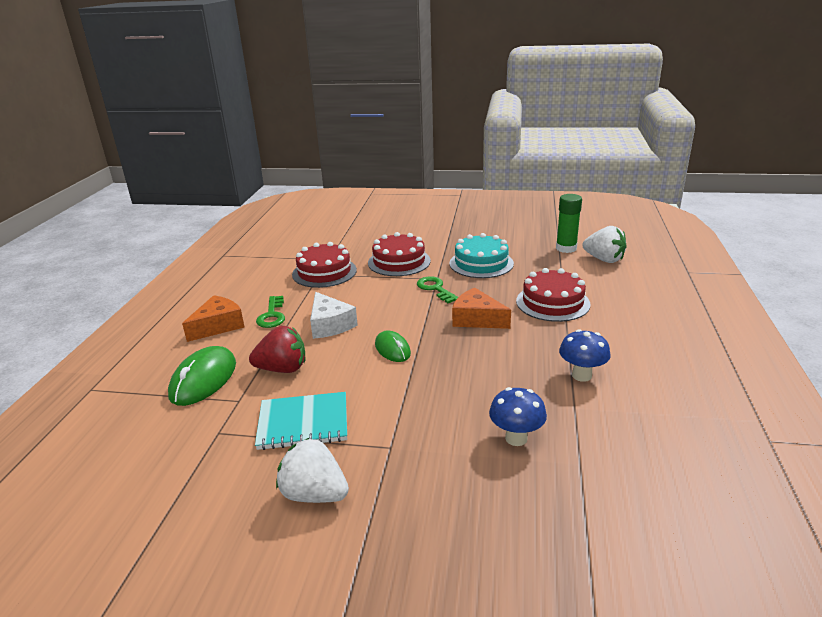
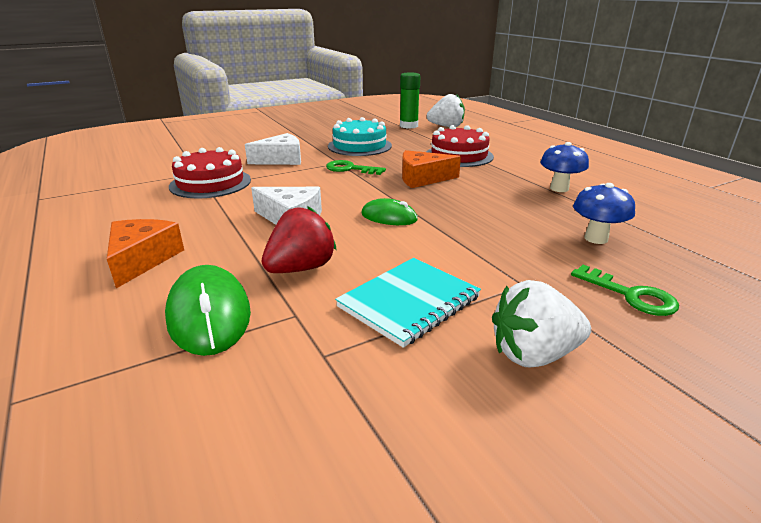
camera: 40 degrees left, 0 degrees up
green key [256,296,285,328] -> green key moved to [571,265,679,316]
red cake [368,232,431,276] -> white cheese [245,133,301,165]

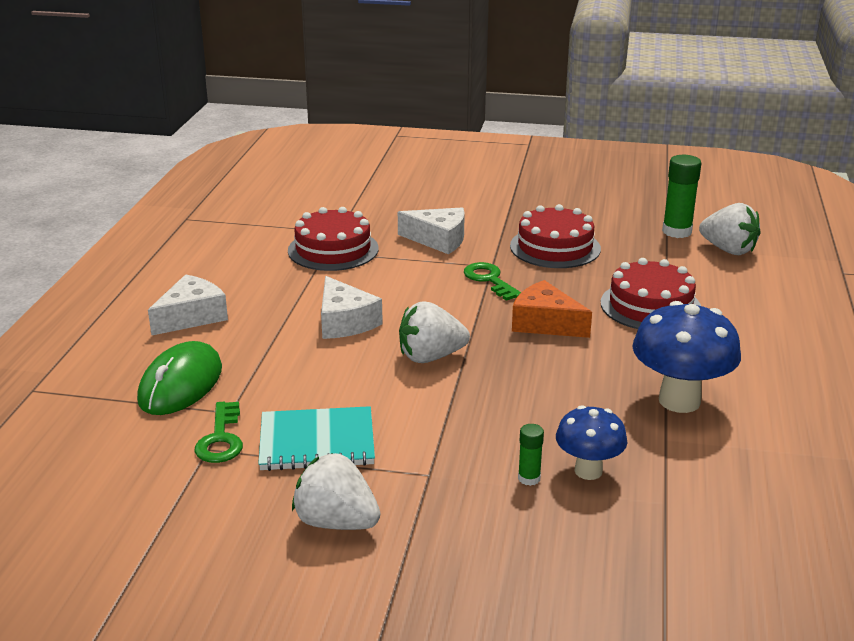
camera: 40 degrees right, 0 degrees up
orange cheese [107,219,184,288] -> white cheese [148,274,228,336]
red strawberry [262,206,337,273] -> none
turquoise cake [328,117,392,156] -> red cake [510,204,601,268]
green mouse [361,198,418,225] -> white strawberry [399,301,470,363]
blue mushroom [540,142,589,192] -> blue mushroom [632,301,741,413], size x1.63
green key [571,265,679,316] -> green key moved to [194,402,243,463]
none -> green glue stick [518,424,544,486]

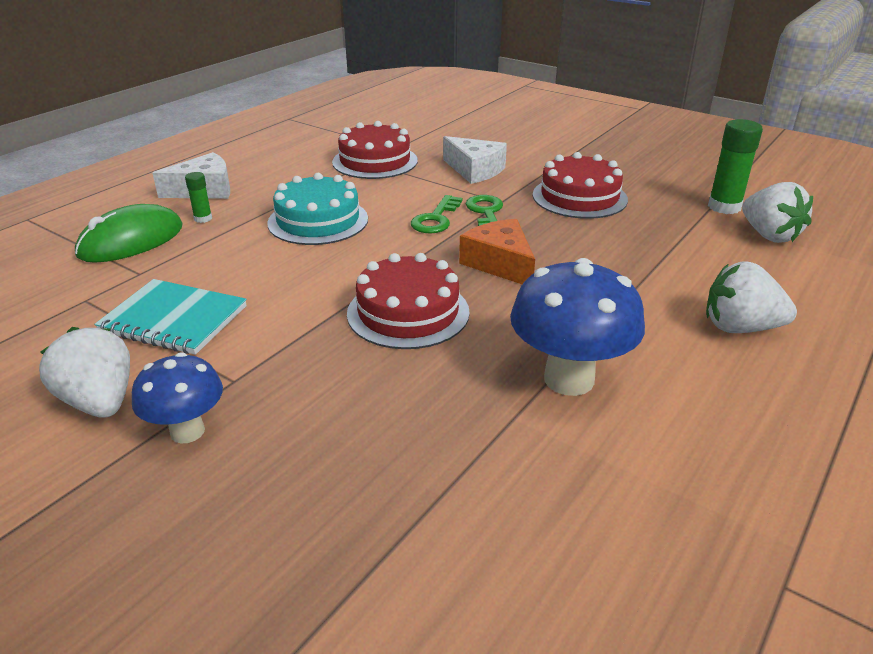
camera: 25 degrees right, 5 degrees up
green key [194,402,243,463] -> green key moved to [411,195,462,234]
white cheese [321,276,383,339] -> turquoise cake [267,173,368,245]
white strawberry [399,301,470,363] -> white strawberry moved to [706,262,797,333]
green glue stick [518,424,544,486] -> green glue stick moved to [185,172,212,223]
blue mushroom [556,405,628,480] -> blue mushroom moved to [132,352,223,444]
red cake [601,258,701,329] -> red cake moved to [347,253,470,349]

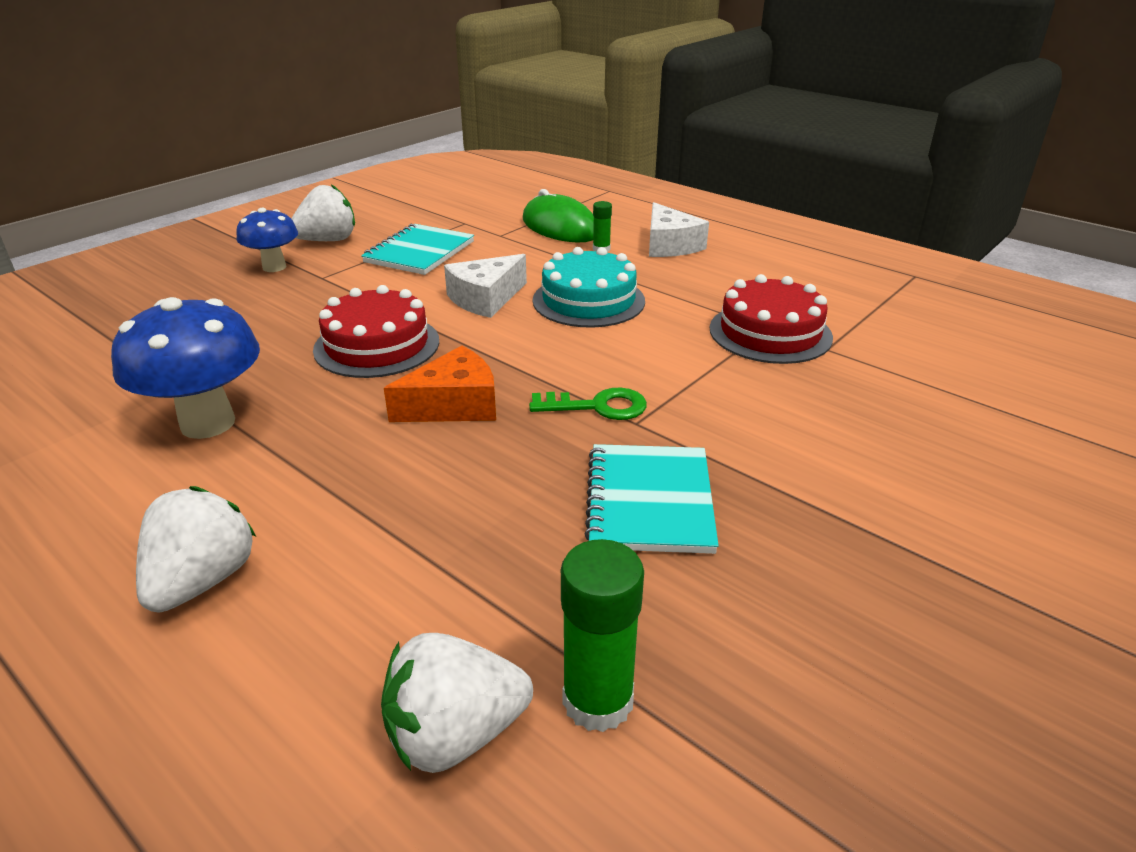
camera: 95 degrees right, 0 degrees up
green key [411,195,462,234] -> none
white cheese [443,136,507,184] -> white cheese moved to [444,254,527,318]
red cake [533,152,628,219] -> turquoise notebook [585,444,719,554]

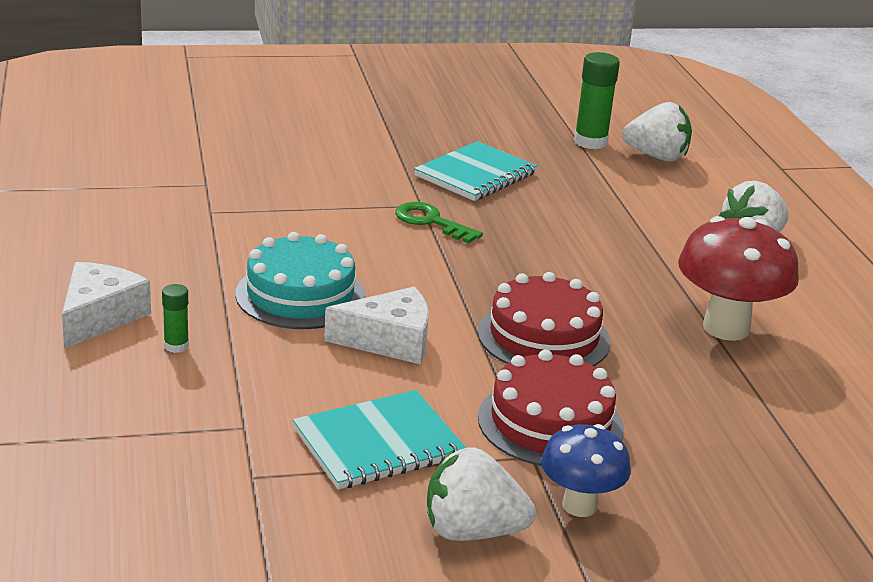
camera: 145 degrees left, 5 degrees down
blue mushroom [111,297,260,439] -> red mushroom [678,216,799,341]
orange cheese [384,346,496,422] -> none
green mouse [523,189,594,242] -> none
red cake [710,274,833,364] -> red cake moved to [478,349,624,466]

